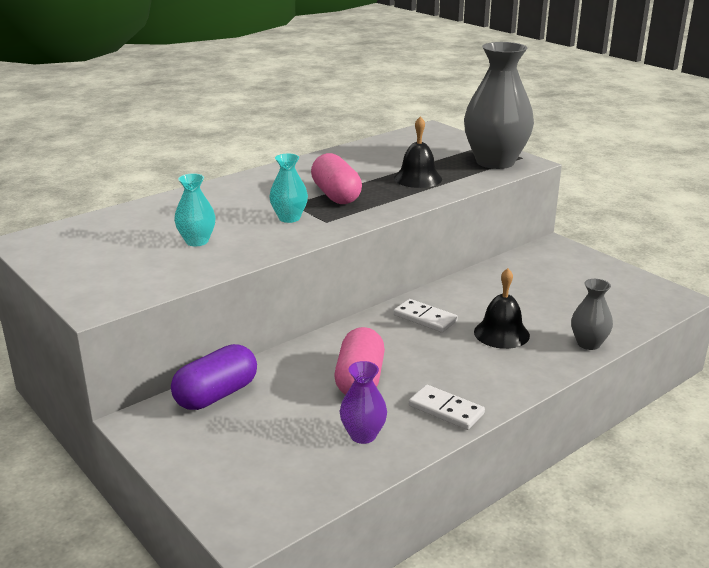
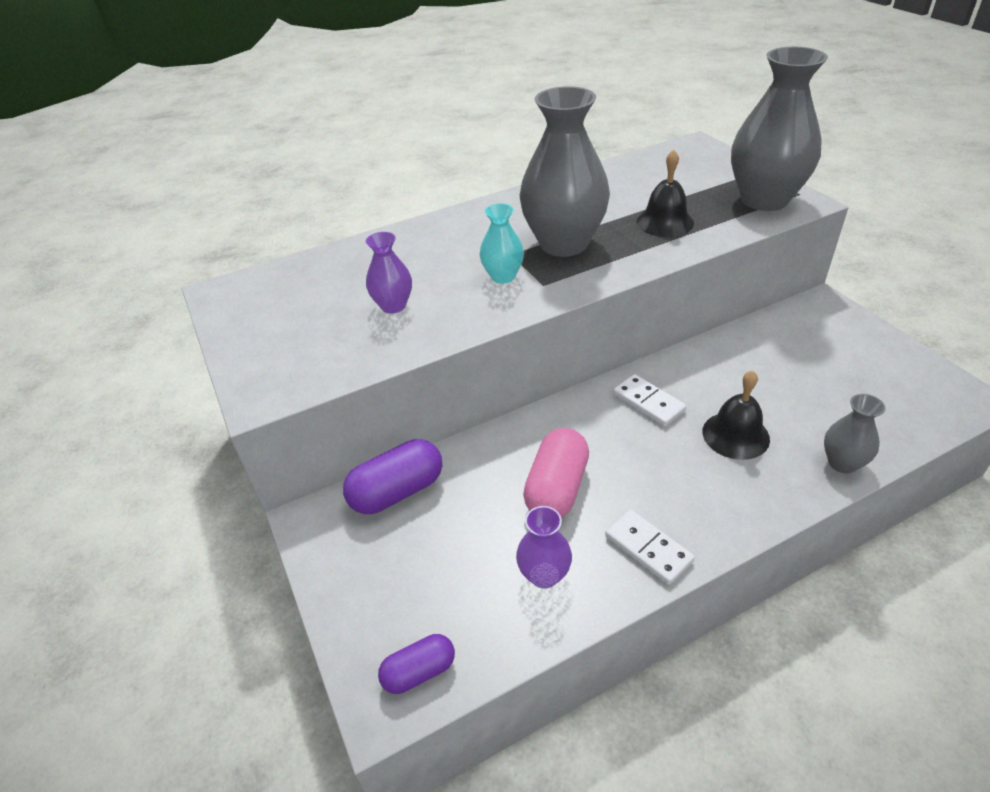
camera: 15 degrees right, 15 degrees up
turquoise vase [174,173,216,246] -> purple vase [366,232,412,314]
pink capsule [311,153,362,204] -> grey vase [520,86,610,257]
none -> purple capsule [378,634,455,694]

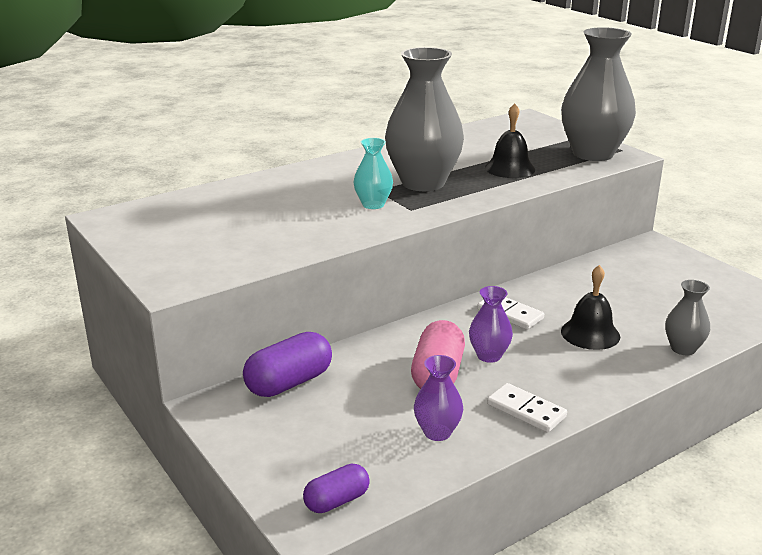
camera: 10 degrees left, 15 degrees down
purple vase [366,232,412,314] -> purple vase moved to [469,286,513,363]

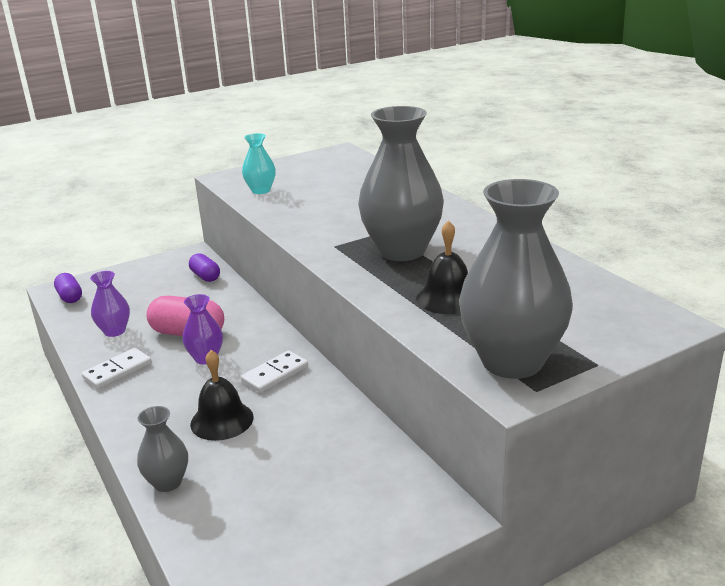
camera: 95 degrees right, 0 degrees up
purple capsule [243,332,332,397] -> purple capsule [189,253,220,282], size x0.61
turquoise vase [354,138,393,209] -> turquoise vase moved to [242,133,276,194]

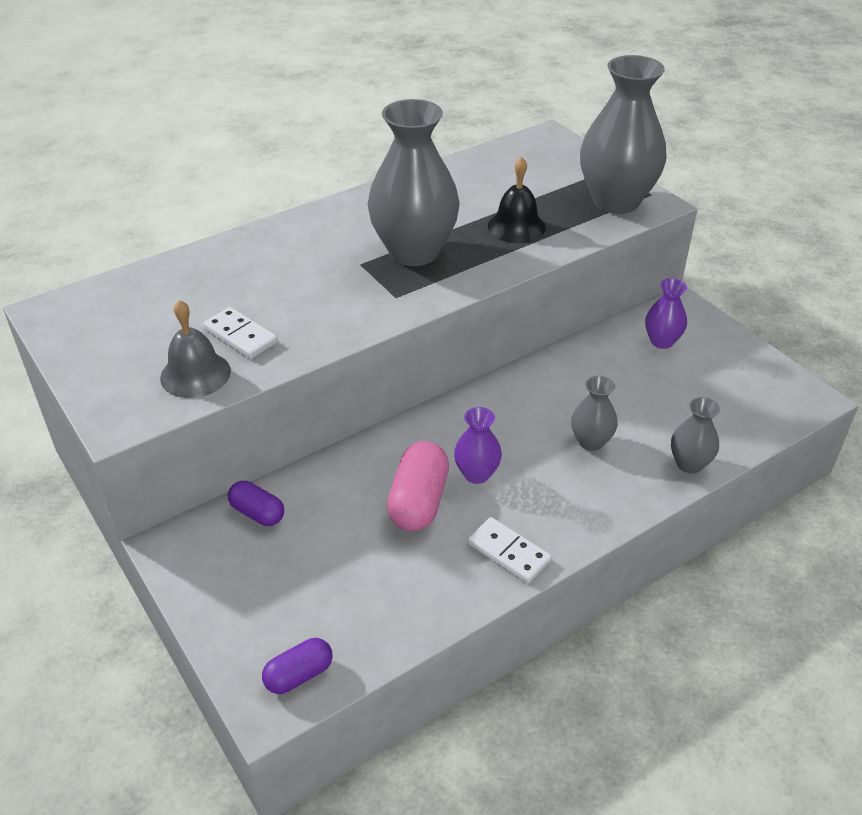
camera: 95 degrees left, 15 degrees up
purple vase [90,271,130,337] -> purple vase moved to [645,278,687,349]
purple capsule [189,253,220,282] -> purple capsule turned 75 degrees clockwise [228,481,284,526]
black bell [190,350,254,441] -> grey vase [571,375,618,451]
white domino [241,351,308,393] -> white domino moved to [203,307,277,359]
turquoise vase [242,133,276,194] -> grey bell [160,300,231,398]

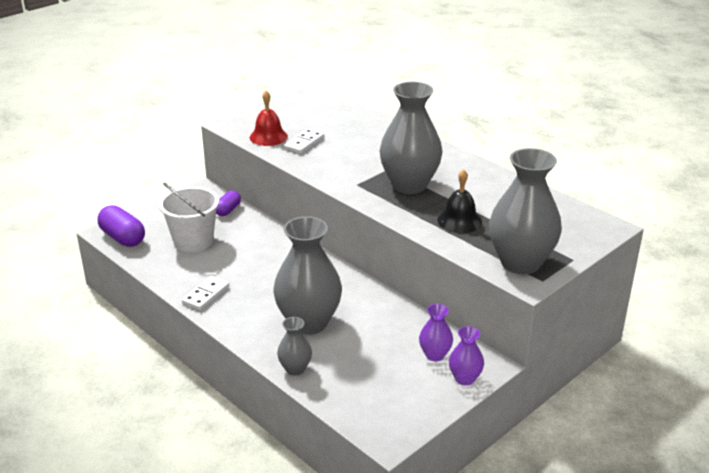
camera: 80 degrees right, 10 degrees down
grey bell [160,300,231,398] -> red bell [250,90,288,146]
purple capsule [262,638,333,694] -> purple capsule [97,205,145,247], size x1.63
pink capsule [387,441,449,531] -> none
purple vase [454,407,502,484] -> purple vase moved to [449,326,484,386]
grey vase [571,375,618,451] -> grey vase [274,216,342,335], size x2.07
none -> white bucket [159,183,219,252]

